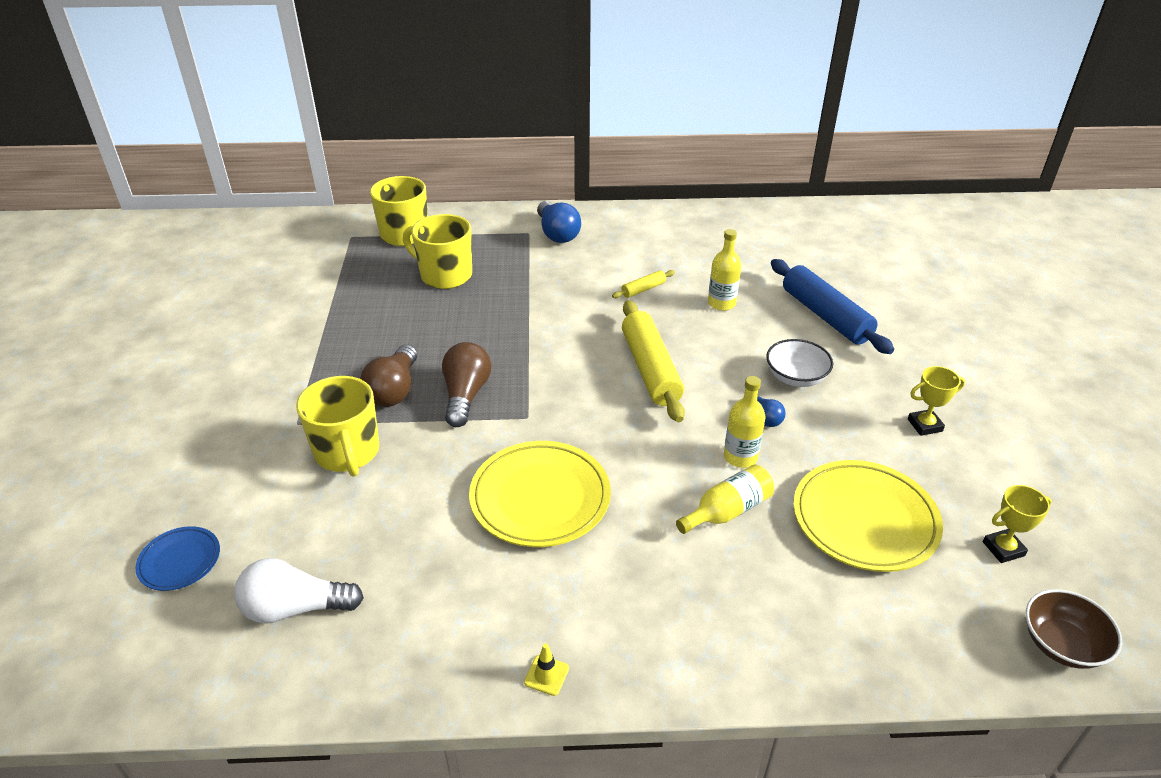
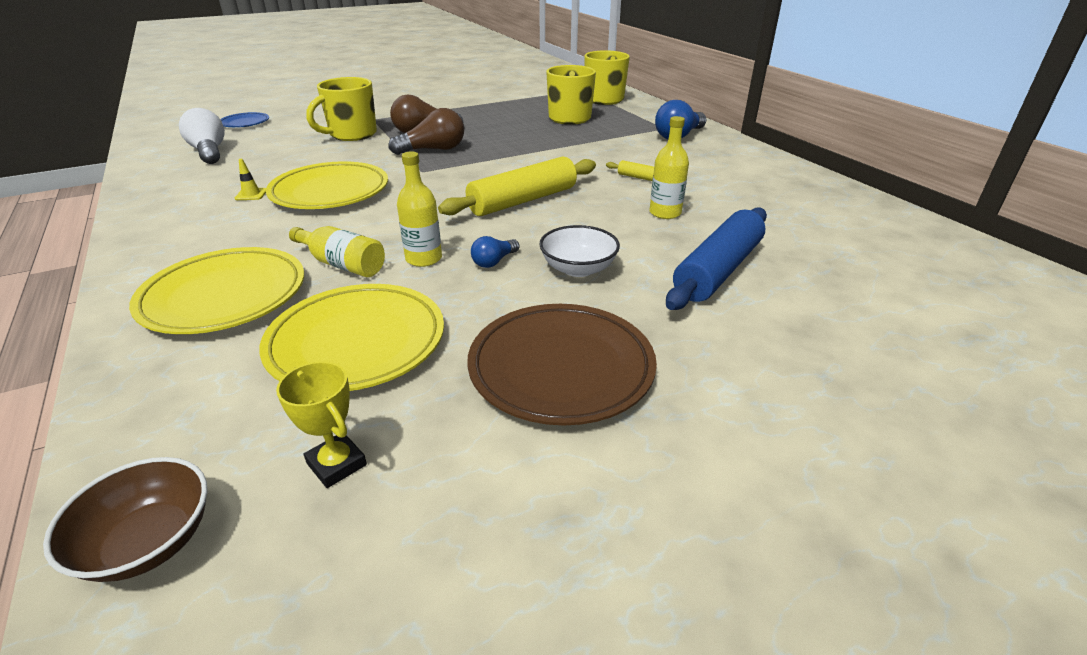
camera: 65 degrees right, 5 degrees down
yellow traffic cone [524,644,569,696] -> yellow traffic cone moved to [235,159,266,200]
yellow trophy [908,366,965,436] -> brown plate [467,304,657,425]
none -> yellow plate [129,247,304,334]

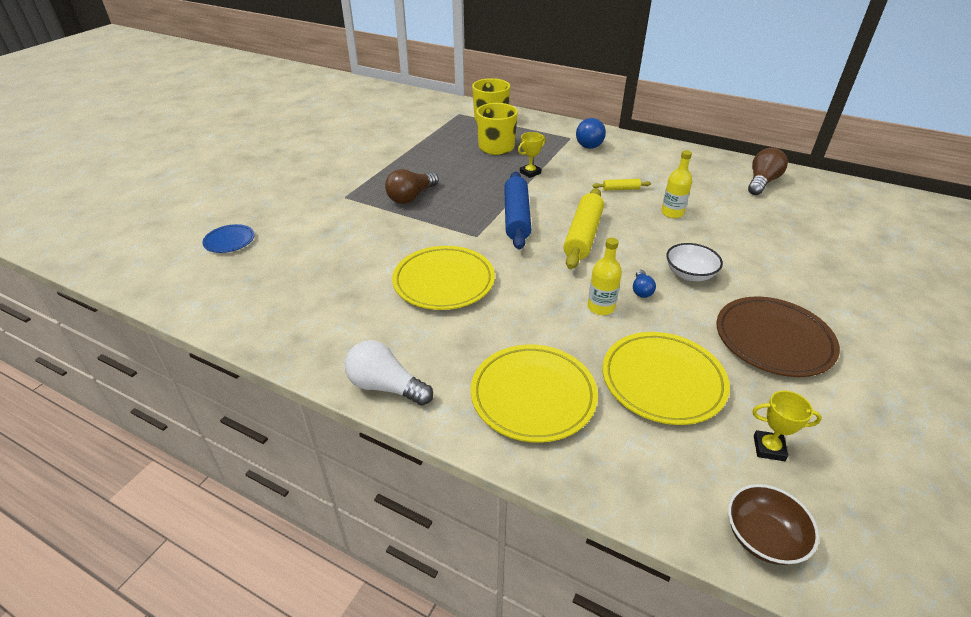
camera: 35 degrees left, 5 degrees up
white light bulb [179,108,225,164] -> white light bulb moved to [345,340,433,406]
yellow traffic cone [235,159,266,200] -> none
yellow bottle [289,226,385,277] -> none
yellow mug [306,77,377,141] -> none
brown light bulb [389,108,464,155] -> brown light bulb moved to [748,148,788,195]
blue rolling pin [666,207,767,310] -> blue rolling pin moved to [504,171,532,250]
none -> yellow trophy [518,132,546,178]

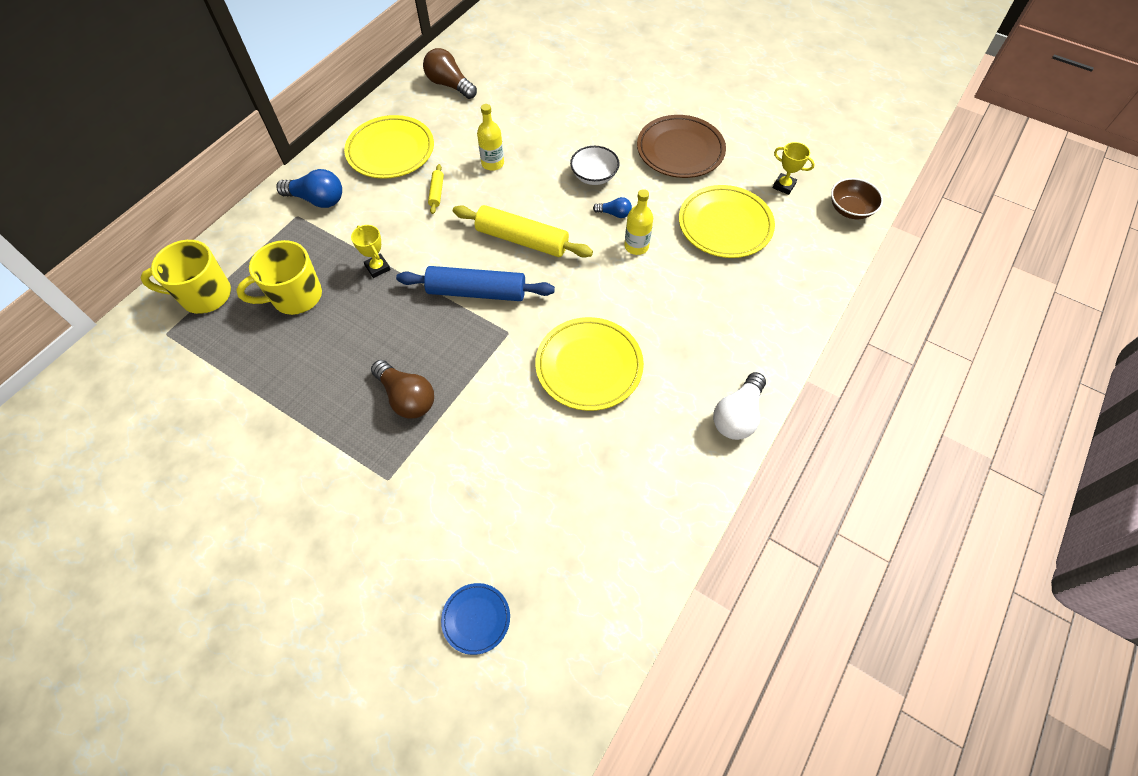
camera: 85 degrees left, 20 degrees up
yellow plate [471,345,598,443] -> yellow plate moved to [344,115,434,179]
yellow trophy [752,390,822,461] -> yellow trophy turned 75 degrees counterclockwise [773,142,815,195]

